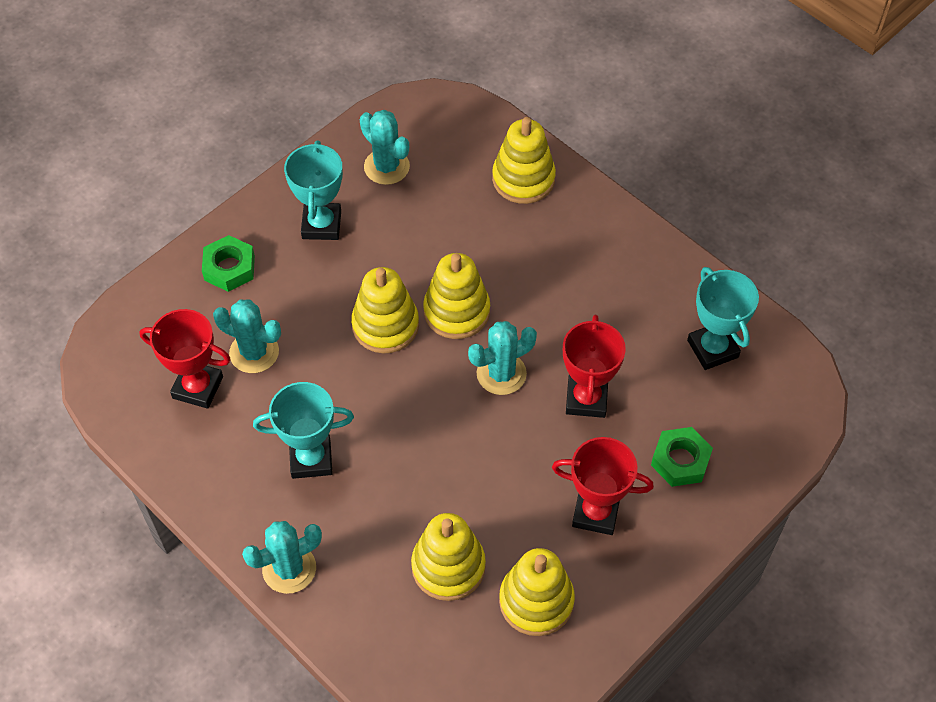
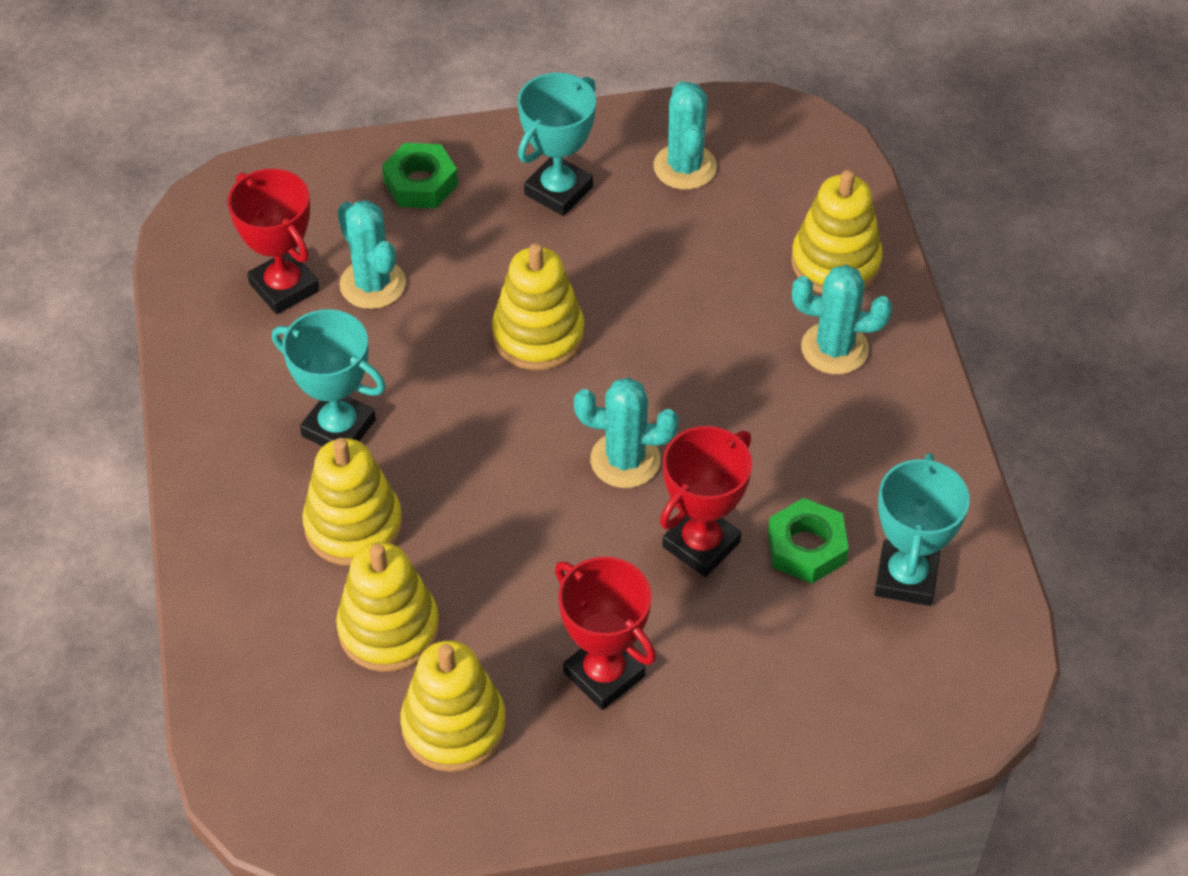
camera: 35 degrees right, 5 degrees down
turquoise cactus [242,521,322,594] -> turquoise cactus moved to [792,265,892,374]
yellow stacking toy [423,253,490,339] -> yellow stacking toy moved to [302,438,403,566]
green nut [651,427,713,487] -> green nut moved to [768,498,849,584]

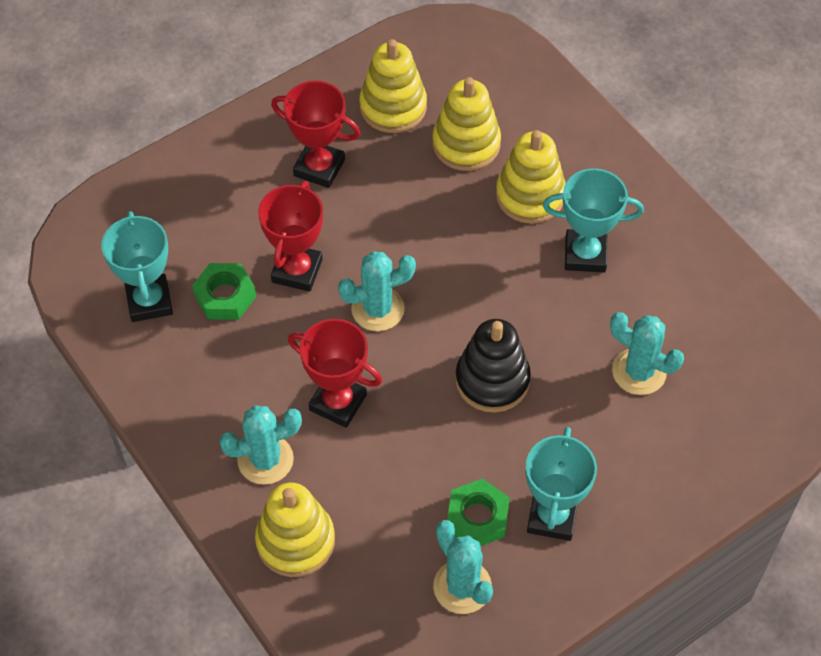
camera: 155 degrees right, 5 degrees up
red trophy [228,169,320,314] -> red trophy moved to [288,319,382,428]
green nut [382,143,458,208] -> green nut moved to [447,478,510,546]
yellow stacking toy [492,243,584,370] -> black stacking toy [455,319,531,413]

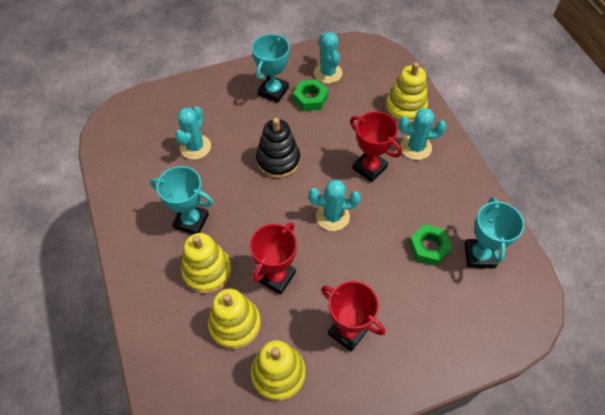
camera: 165 degrees left, 0 degrees up
red trophy [258,181,323,292] -> red trophy moved to [250,222,297,294]
turquoise cactus [610,312,684,395] -> turquoise cactus turned 60 degrees clockwise [175,106,211,160]

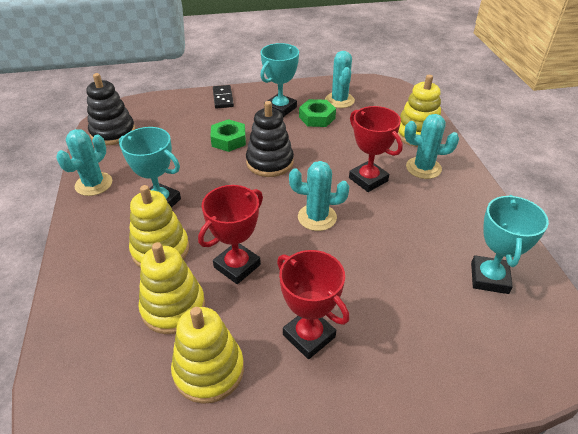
camera: 10 degrees right, 15 degrees down
turquoise cactus [175,106,211,160] -> turquoise cactus moved to [56,129,112,196]
green nut [409,224,452,266] -> green nut moved to [210,119,246,152]
none -> black stacking toy [86,73,135,145]
none -> black domino [213,85,234,109]

